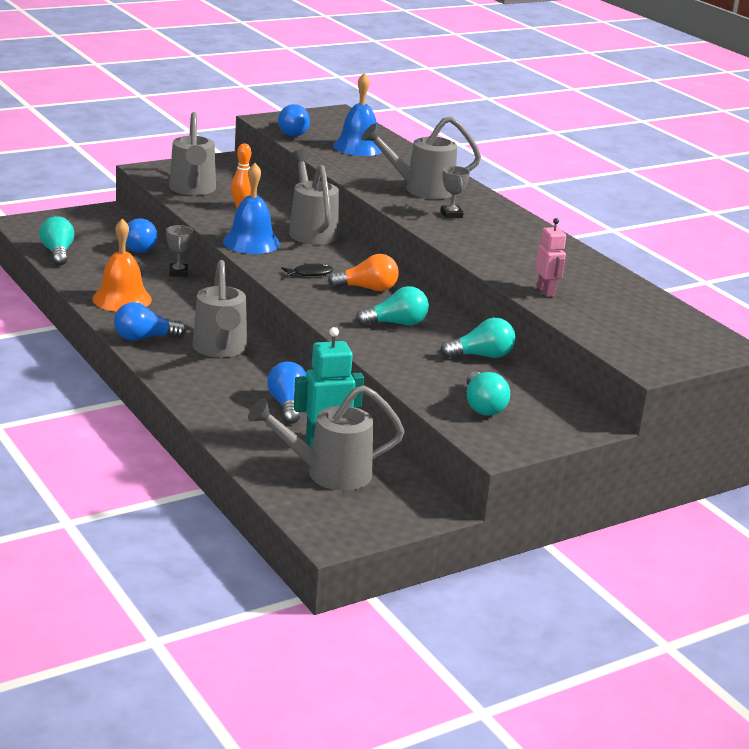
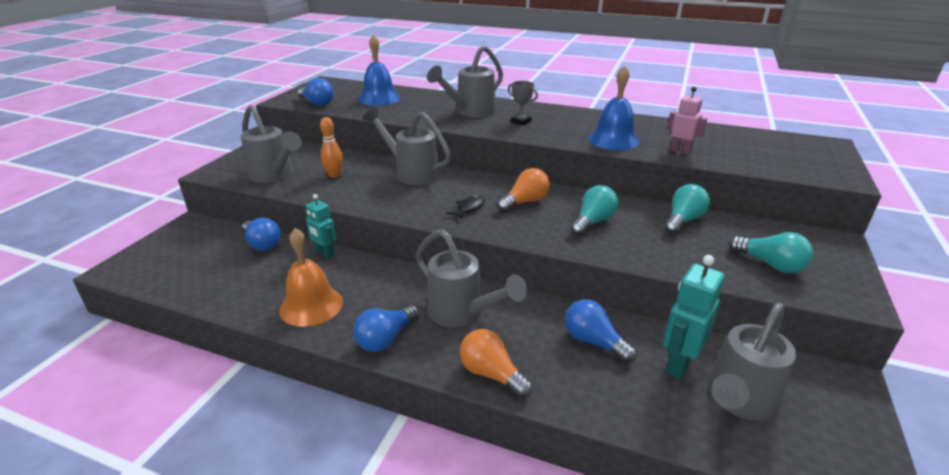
camera: 35 degrees left, 5 degrees up
turquoise light bulb [39,216,74,266] -> none
grey trophy [166,225,193,277] -> turquoise robot [306,194,336,259]
blue bell [223,163,280,254] -> blue bell moved to [588,65,640,150]
none -> orange light bulb [460,329,533,398]

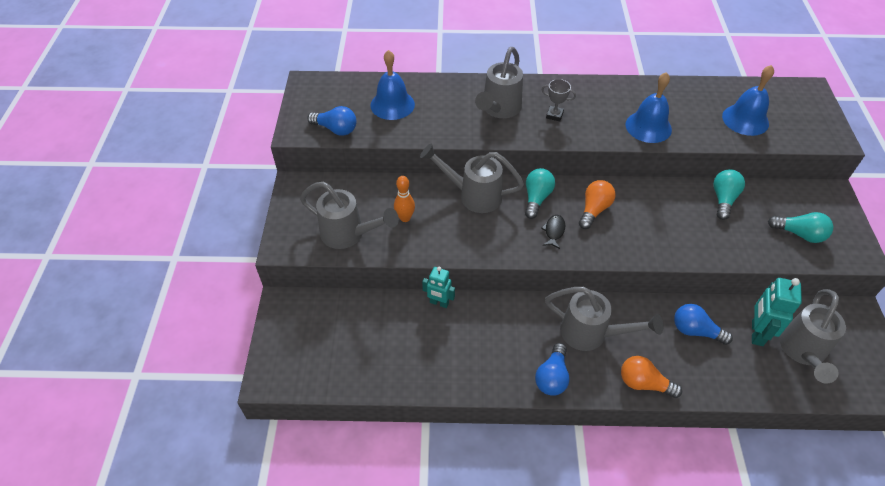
camera: 20 degrees left, 20 degrees up
blue light bulb [242,218,281,251] -> none
orange bell [279,228,343,327] -> none
turquoise light bulb [571,185,619,236] -> turquoise light bulb moved to [525,168,555,219]
pink robot [667,87,707,155] -> none
none -> blue bell [722,65,774,136]

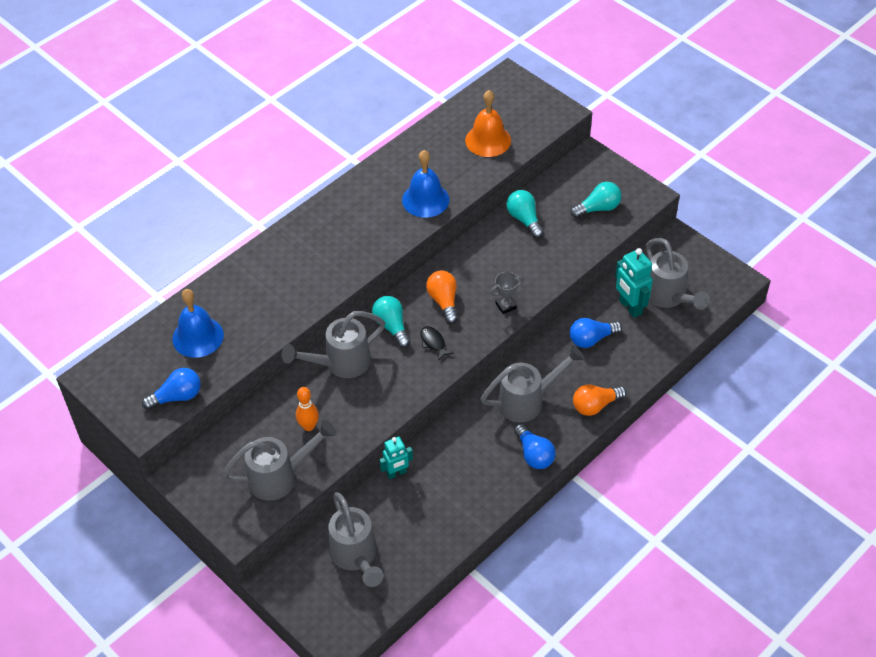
camera: 45 degrees left, 0 degrees up
grey watering can [475,47,523,118] -> grey watering can moved to [329,492,383,587]
grey trophy [541,79,576,121] -> grey trophy moved to [490,272,523,314]
blue bell [722,65,774,136] -> orange bell [465,90,511,157]

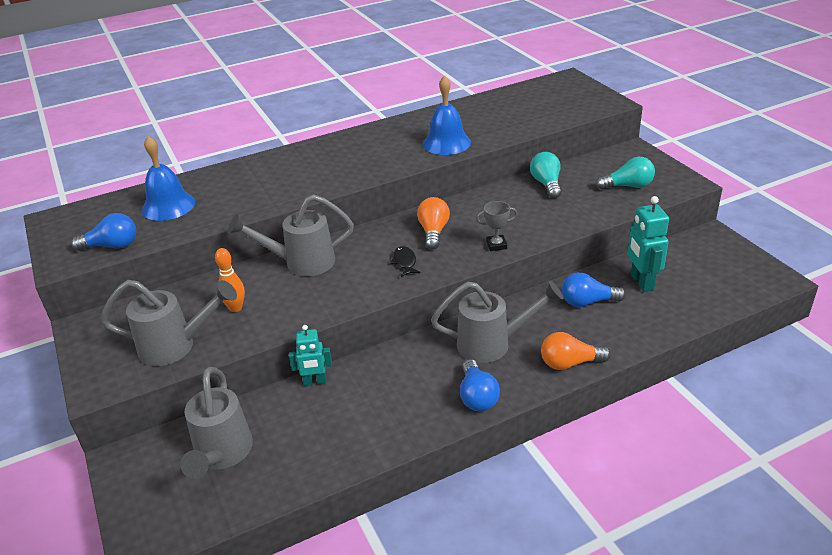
camera: 20 degrees right, 15 degrees down
turquoise light bulb [372,296,410,348] -> none
orange bell [465,90,511,157] -> none
grey watering can [646,238,710,310] -> none

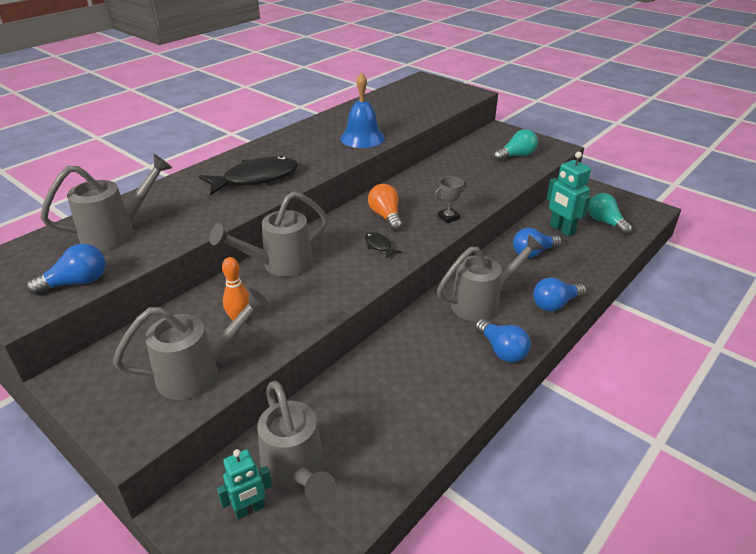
camera: 25 degrees left, 0 degrees up
blue bell [142,136,195,221] -> grey watering can [40,154,172,250]
turquoise robot [289,325,332,386] -> turquoise robot moved to [217,449,272,519]
turquoise light bulb [530,152,561,198] -> turquoise light bulb moved to [588,193,632,235]
orange light bulb [541,332,611,370] -> blue light bulb [533,277,586,312]
none -> black fish [199,156,298,196]

